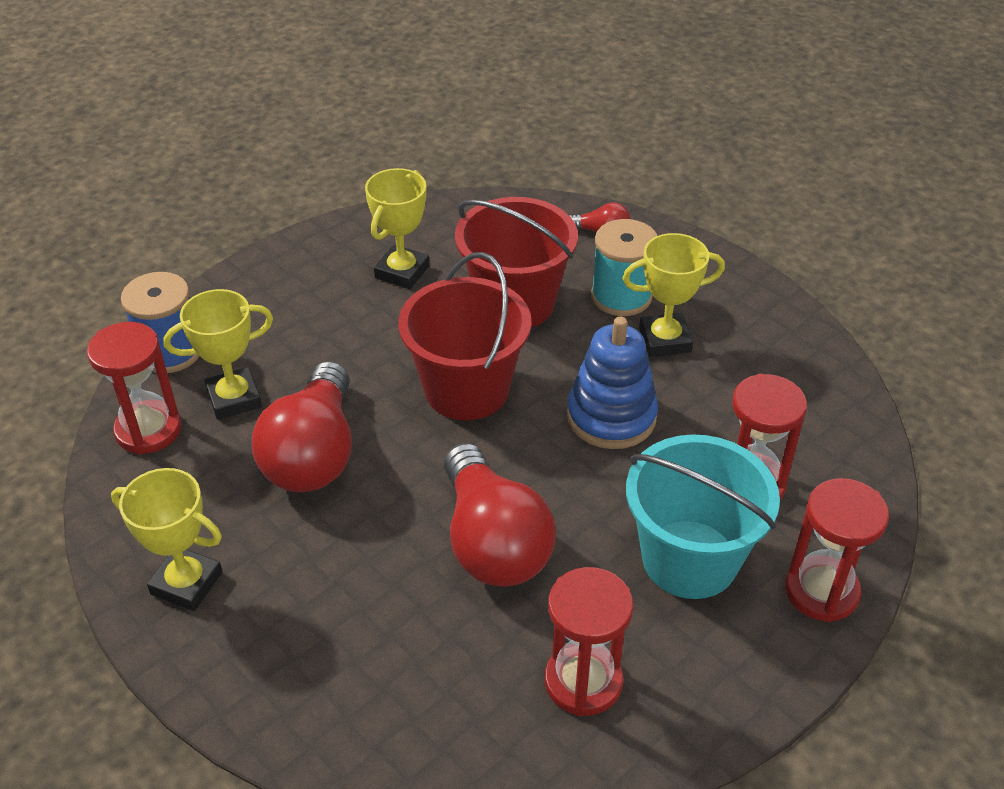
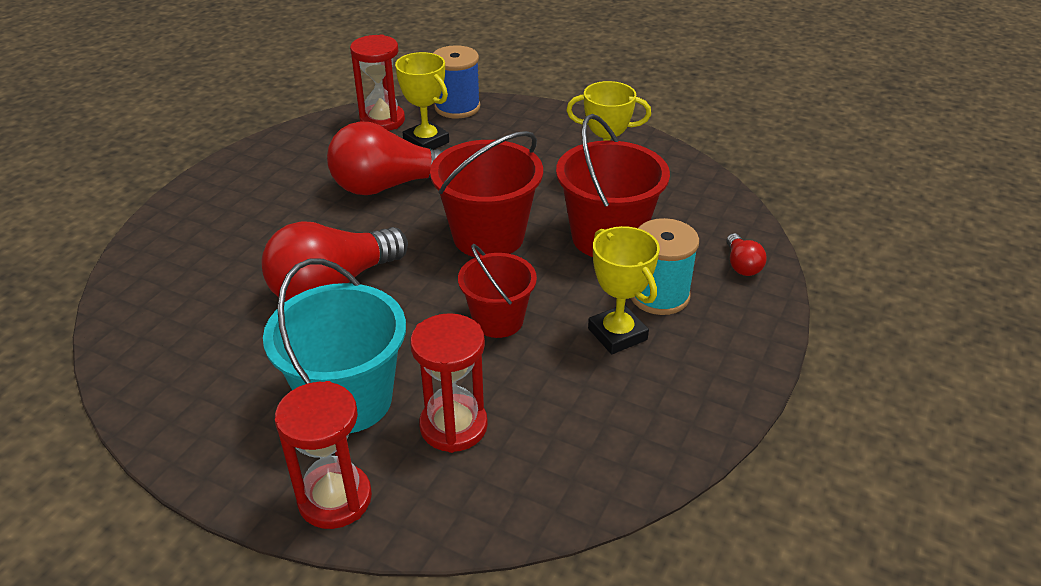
camera: 70 degrees right, 5 degrees down
yellow trophy [111,468,223,611] -> none
red hourglass [545,567,633,716] -> none
blue stacking toy [567,317,658,449] -> red bucket [458,244,537,338]

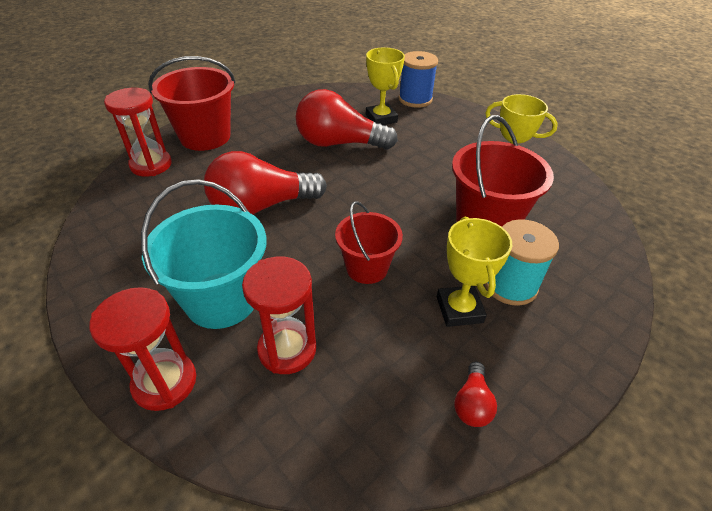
camera: 20 degrees right, 5 degrees up
red hourglass [350,34,405,131] -> red hourglass moved to [104,88,172,176]
red bucket [430,131,543,257] -> red bucket moved to [148,56,235,151]
red light bulb [726,233,767,276] -> red light bulb moved to [454,362,497,427]

